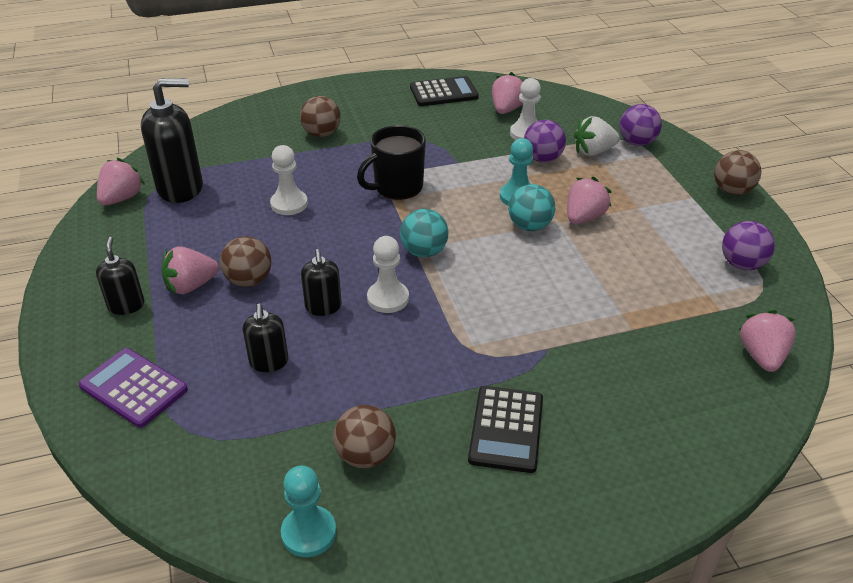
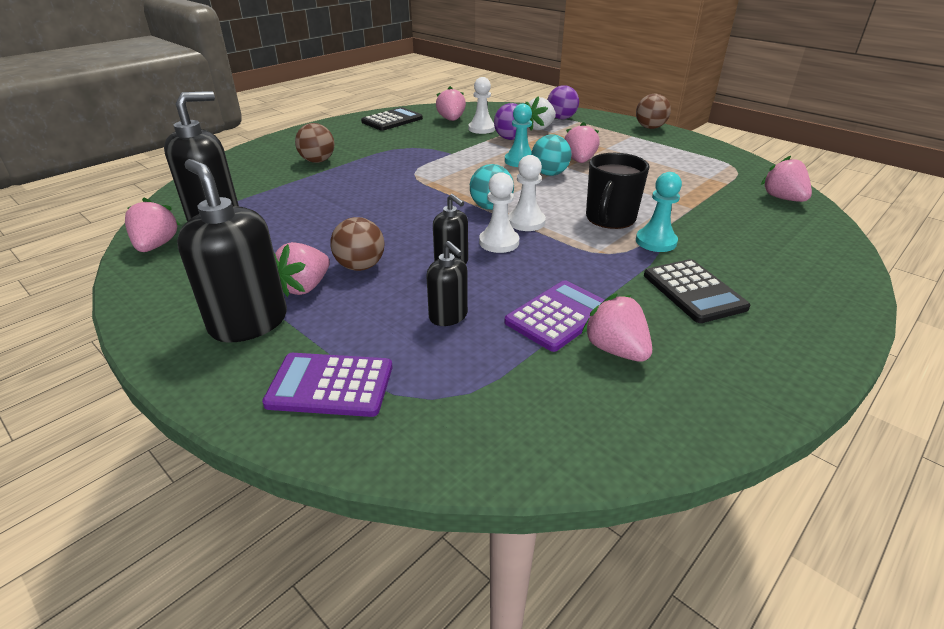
camera: 30 degrees left, 5 degrees down
black soap dispenser [96,237,144,315] -> black soap dispenser [177,159,287,342], size x1.85
white pawn [270,145,308,215] -> white pawn moved to [508,155,546,231]
turquoise pawn [281,466,336,557] -> turquoise pawn moved to [636,172,682,252]
brown ball [333,405,396,468] -> pink strawberry [582,293,652,362]
black mug [357,125,426,200] -> black mug moved to [586,153,650,229]
purple ball [722,221,775,270] -> none
none -> purple calculator [504,280,605,352]

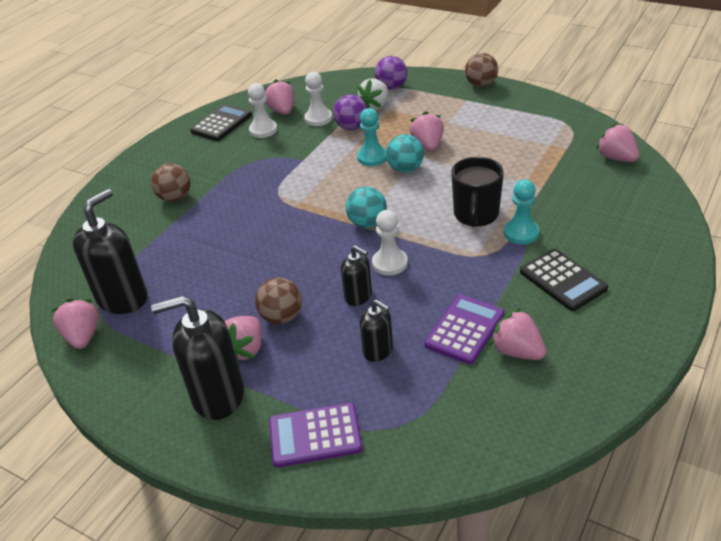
camera: 10 degrees left, 5 degrees up
black soap dispenser [177,159,287,342] -> black soap dispenser turned 45 degrees counterclockwise [151,295,244,420]
white pawn [508,155,546,231] -> white pawn moved to [248,83,277,138]

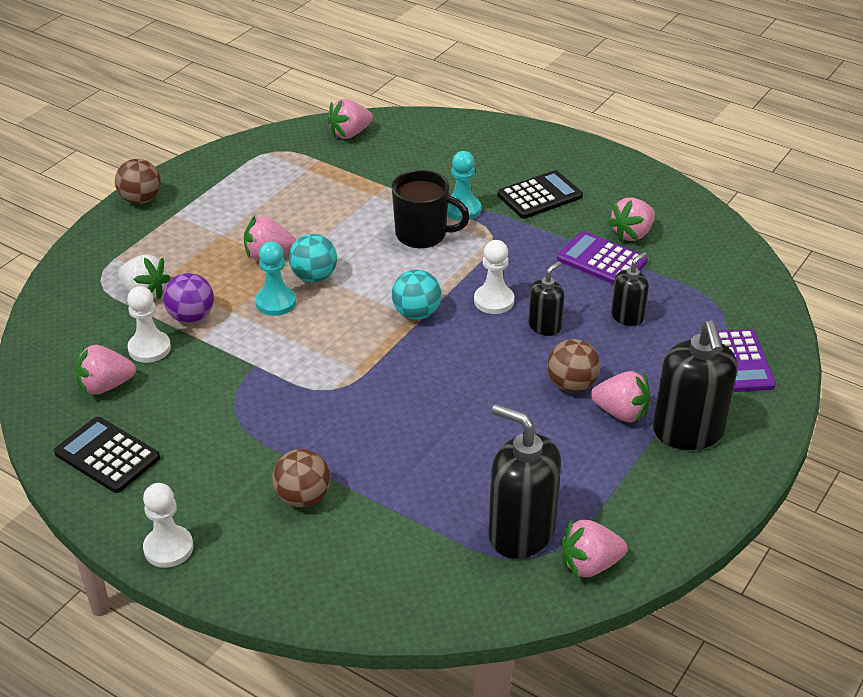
camera: 90 degrees left, 0 degrees up
white pawn [248,83,277,138] -> white pawn moved to [143,483,193,568]
purple ball [375,56,407,90] -> none

